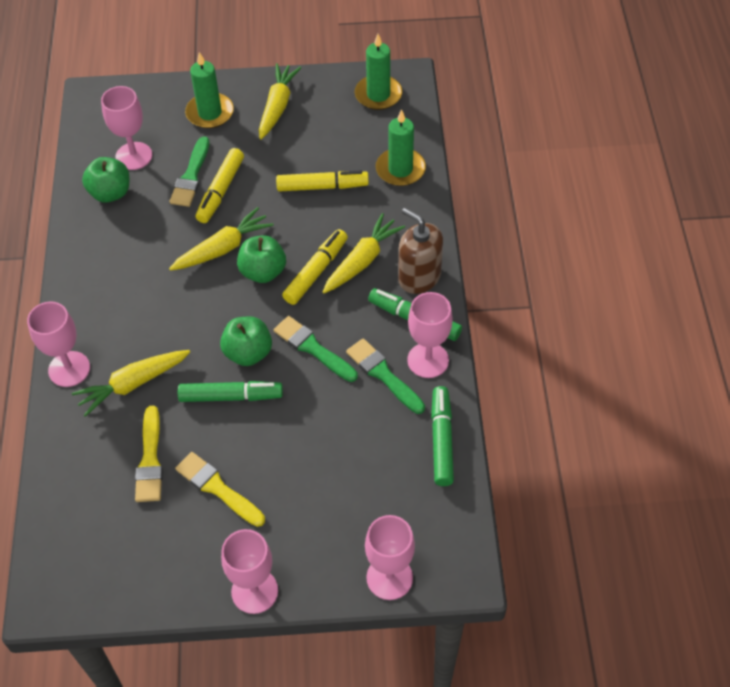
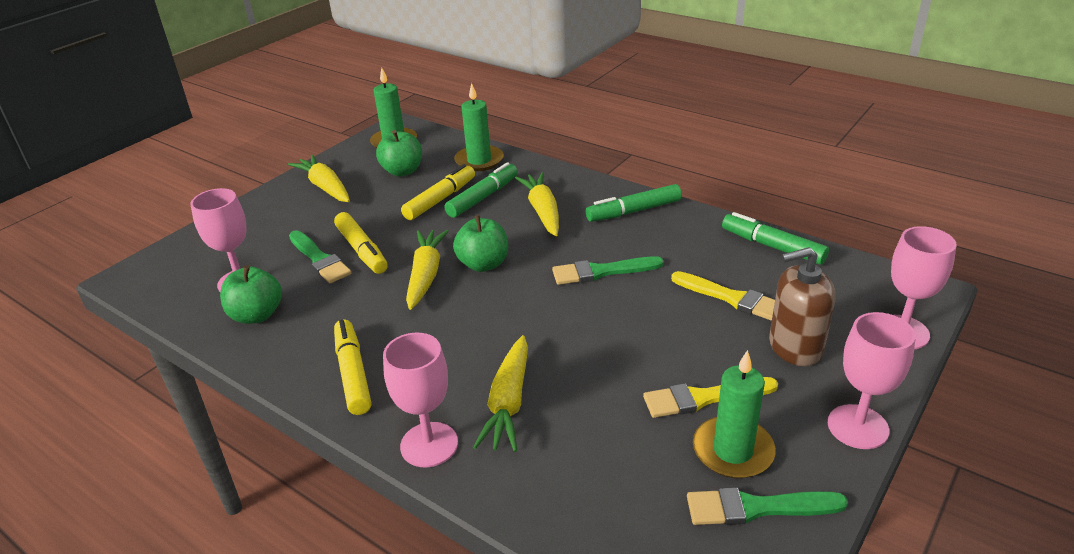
camera: 50 degrees left, 20 degrees down
yellow brush [135,406,163,502] -> yellow brush moved to [671,271,775,321]
green marker [178,381,283,402] -> green marker moved to [444,162,518,218]
green candle [185,52,234,128] -> green candle moved to [693,350,776,478]
green apple [220,316,272,366] -> green apple moved to [376,130,422,176]
yellow marker [282,229,348,305] -> yellow marker moved to [334,319,371,415]
green brush [346,338,425,414] -> green brush moved to [687,487,848,525]
brown soap dispenser [398,208,443,294] -> brown soap dispenser moved to [769,247,836,366]
pink goblet [407,292,453,378] -> none

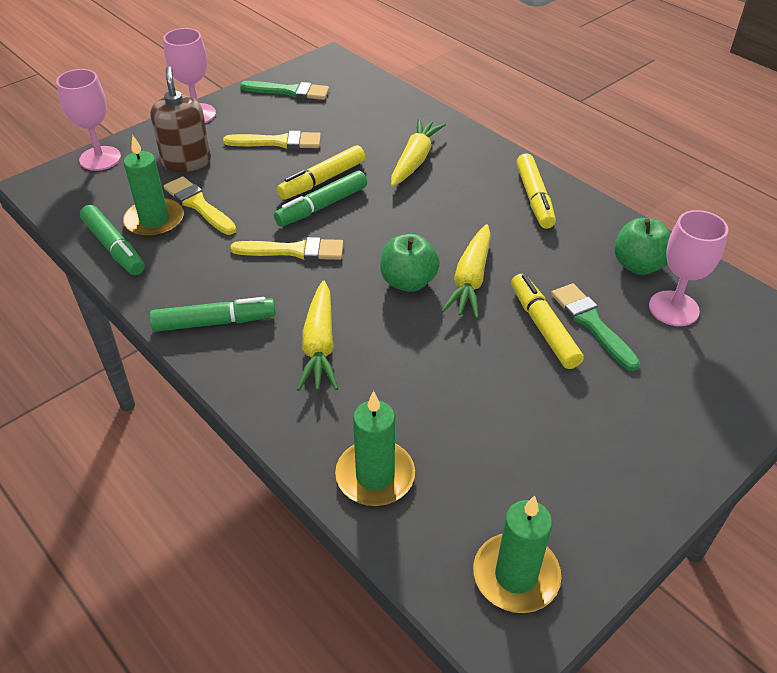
camera: 170 degrees left, 10 degrees up
yellow carrot [288,155,350,202] -> none
green apple [376,130,422,176] -> none
pink goblet [383,333,458,468] -> none
yellow marker [401,164,475,220] -> yellow marker moved to [277,145,365,200]
green marker [444,162,518,218] -> green marker moved to [274,170,367,226]
green brush [552,256,664,285] -> yellow brush [230,237,344,260]
green candle [693,350,776,478] -> green candle moved to [123,136,184,237]
brown soap dispenser [769,247,836,366] -> brown soap dispenser turned 105 degrees counterclockwise [150,66,211,172]

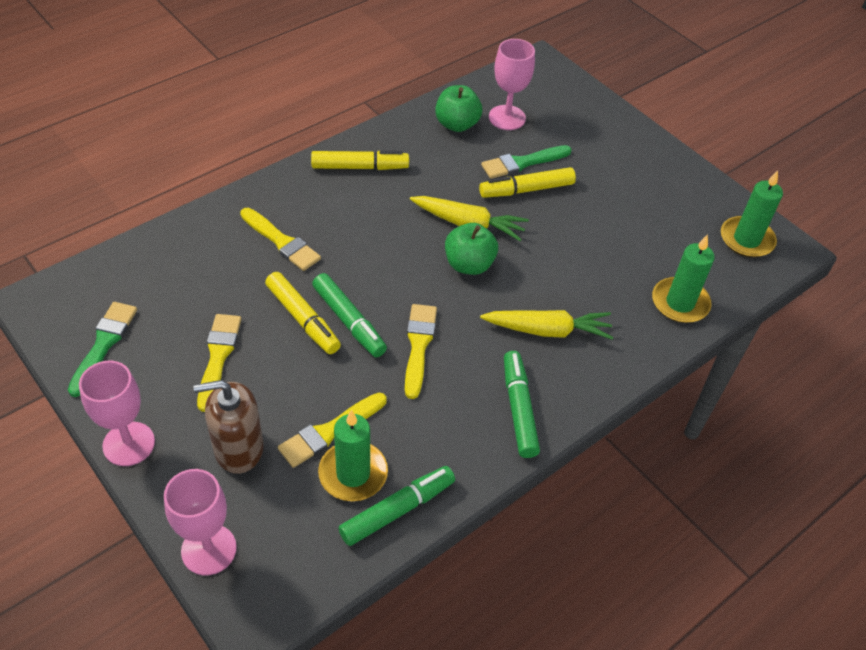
camera: 90 degrees left, 5 degrees up
yellow carrot [391,118,446,186] -> yellow brush [240,208,321,271]

